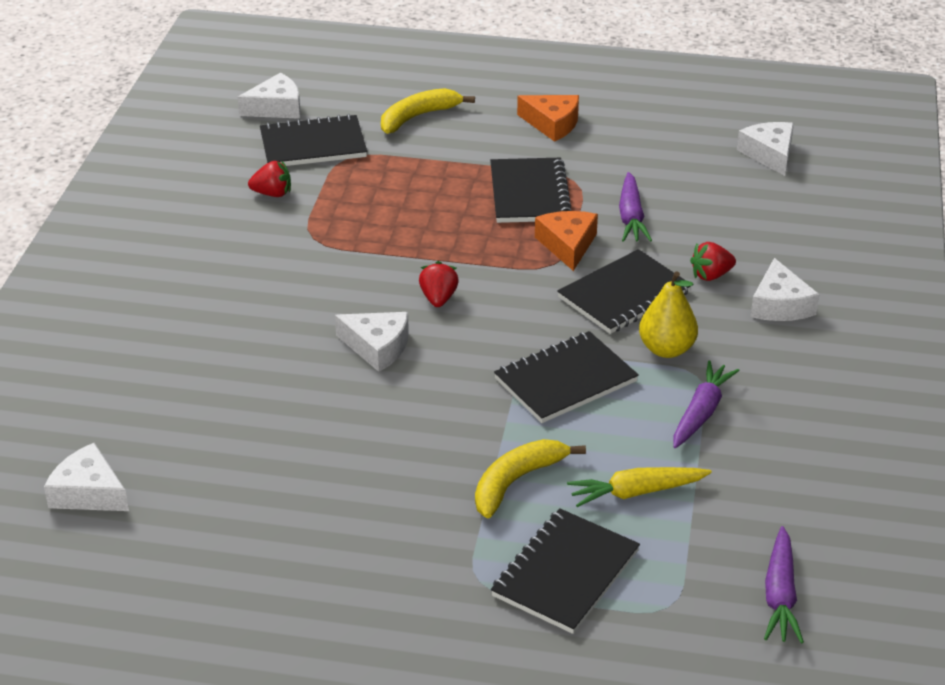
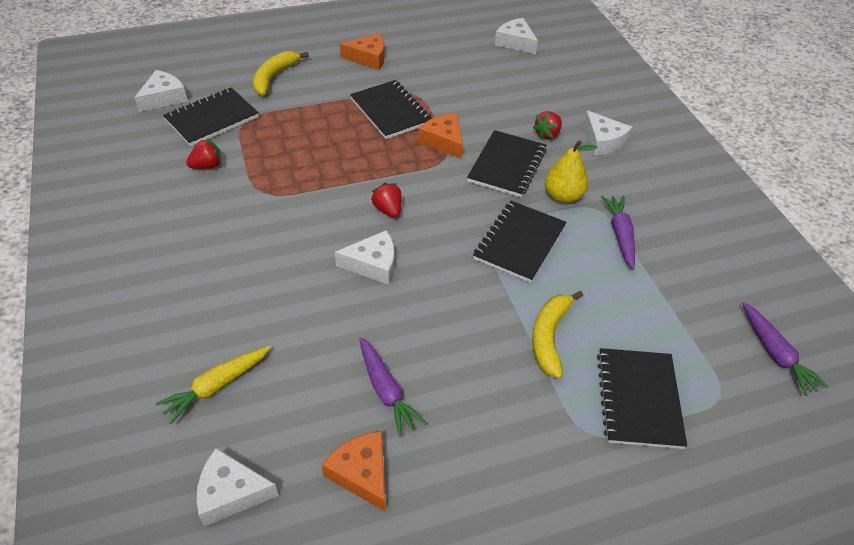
camera: 30 degrees left, 10 degrees up
yellow carrot [567,467,712,507] -> yellow carrot moved to [156,346,271,424]
purple carrot [619,172,652,242] -> purple carrot moved to [359,337,427,437]
none -> orange cheese [321,431,386,512]

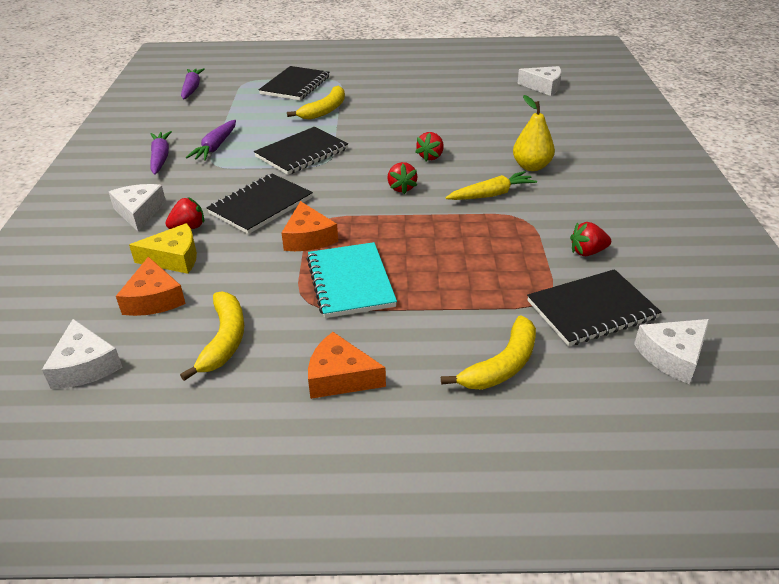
camera: 160 degrees left, 10 degrees down
yellow carrot [156,346,271,424] -> yellow carrot moved to [446,171,537,200]
orange cheese [321,431,386,512] -> orange cheese moved to [116,257,186,316]
white cheese [335,230,394,285] -> red strawberry [415,132,444,161]
black notebook [350,80,432,139] -> turquoise notebook [307,242,397,318]
purple carrot [359,337,427,437] -> purple carrot moved to [150,131,172,175]
yellow pear [545,140,598,203] -> yellow pear moved to [513,95,555,171]
none -> yellow cheese [129,223,197,274]
none -> yellow banana [180,291,244,381]

